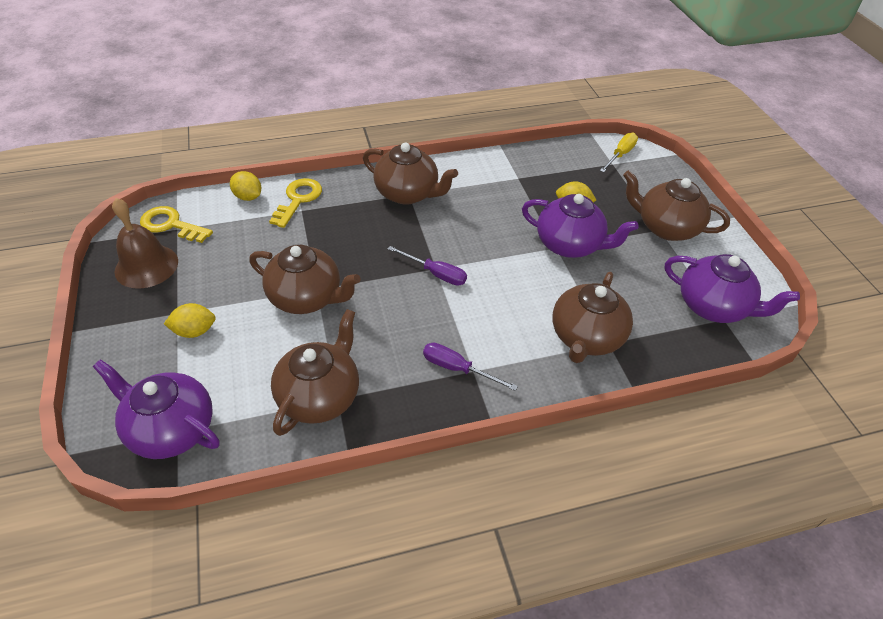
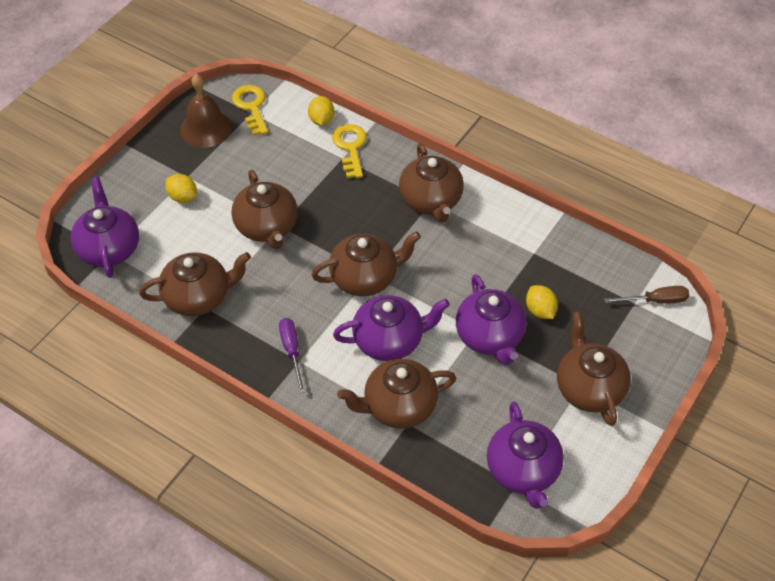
camera: 50 degrees right, 5 degrees up
yellow key [269,178,322,228] -> yellow key turned 75 degrees counterclockwise [332,124,367,178]
purple screwdriver [388,246,467,286] -> brown teapot [312,231,421,296]
yellow screwdriver [600,133,638,173] -> brown screwdriver [604,286,689,304]
none -> purple teapot [333,295,450,361]

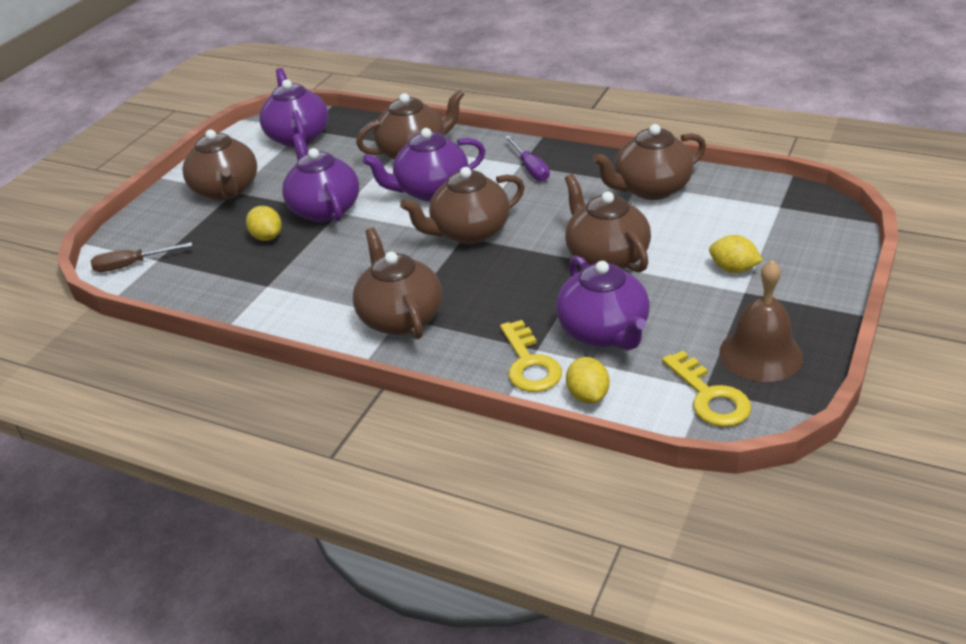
camera: 175 degrees right, 15 degrees down
purple teapot [71,177,139,278] -> purple teapot moved to [556,256,650,350]

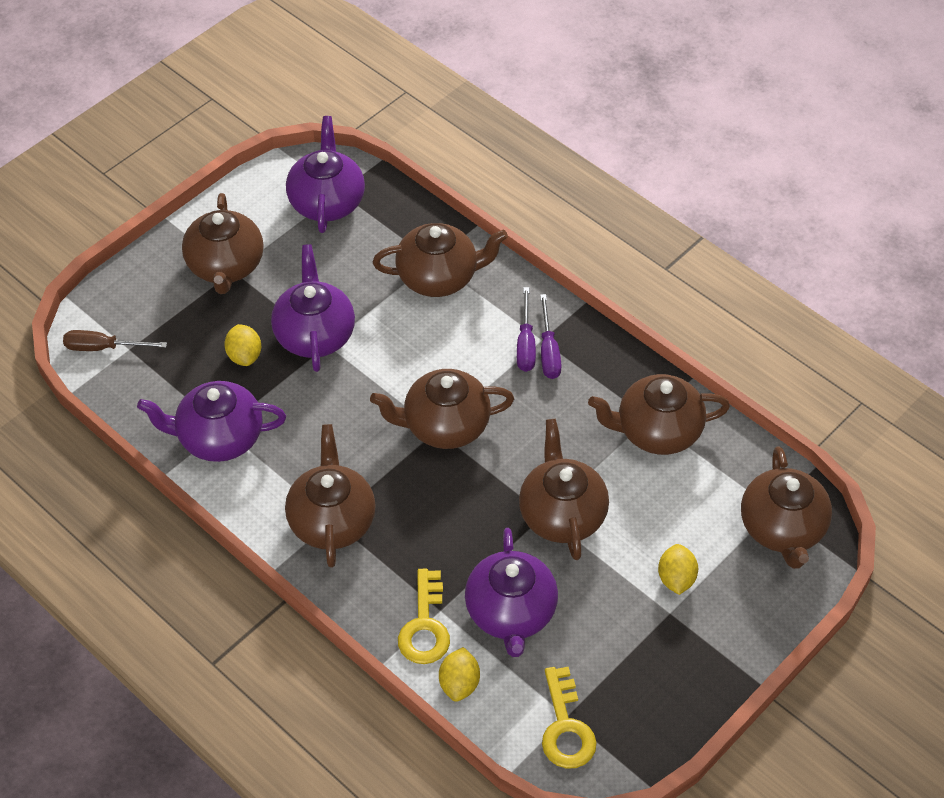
camera: 15 degrees right, 15 degrees up
purple teapot [363,128,486,201] -> purple teapot moved to [137,381,286,462]
yellow lemon [709,235,763,273] -> yellow lemon turned 45 degrees clockwise [658,544,698,595]
brown bell [719,260,803,382] -> none
none -> purple screwdriver [517,287,536,372]
none -> brown teapot [741,446,832,569]

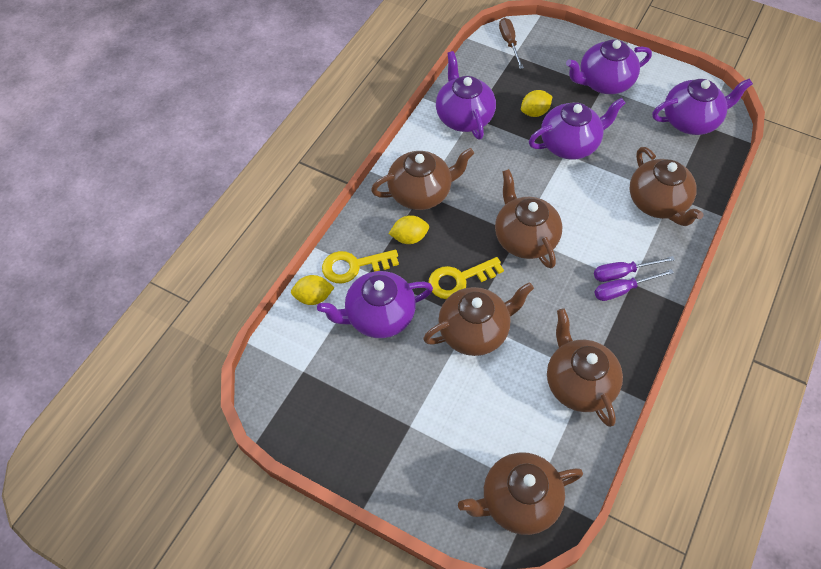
camera: 75 degrees right, 5 degrees up
brown teapot [182,193,264,294] -> purple teapot [566,40,652,94]
yellow key [542,667,597,769] -> yellow key moved to [429,257,504,299]
yellow lemon [658,544,698,595] -> yellow lemon moved to [389,215,429,244]

